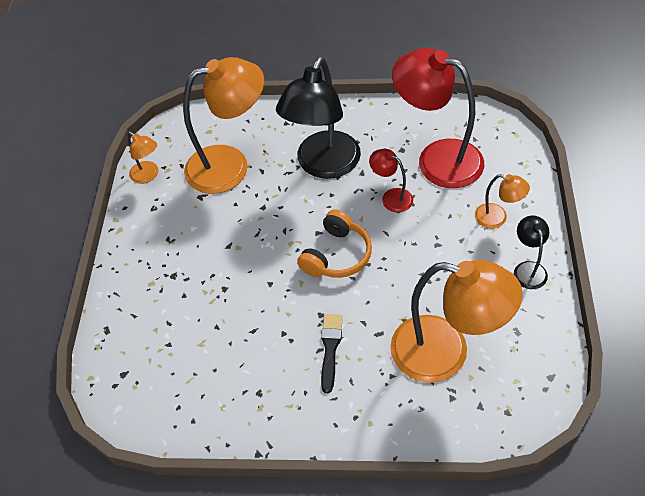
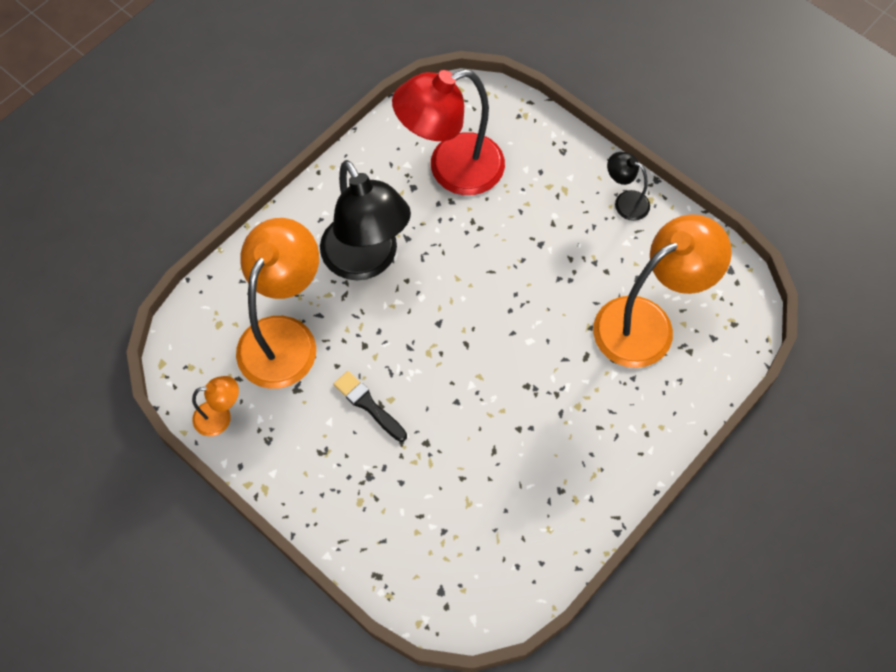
camera: 55 degrees left, 10 degrees up
orange headphones [297,209,372,278] -> none
black brush [321,314,343,393] -> black brush moved to [333,371,407,442]
red lamp [369,149,413,213] -> none
orange lamp [475,174,530,228] -> none

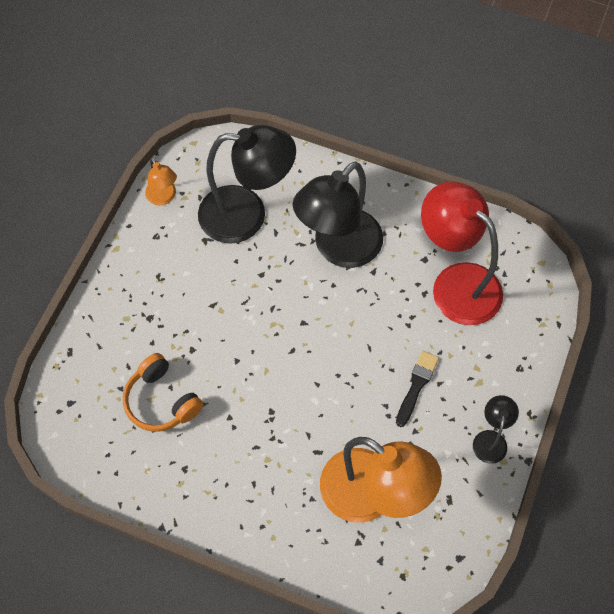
camera: 70 degrees right, 0 degrees up
orange lamp [236,218,319,389] -> black lamp [198,125,296,244]
black brush [333,371,407,442] -> black brush moved to [396,351,439,427]
none -> orange headphones [123,353,203,432]

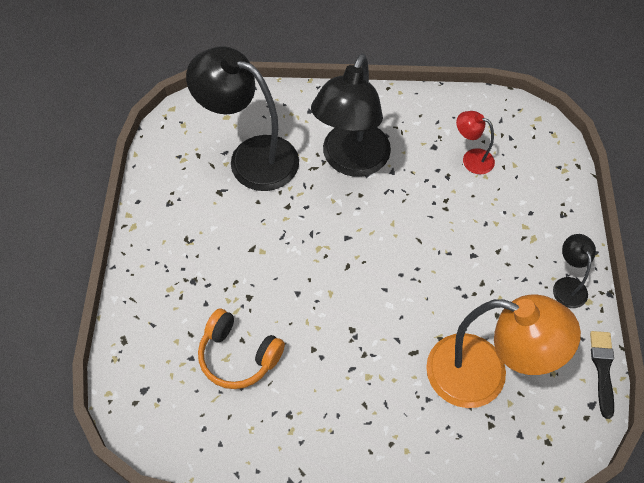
camera: 20 degrees left, 5 degrees down
orange lamp [145,157,177,205] -> none
black lamp [198,125,296,244] -> black lamp turned 135 degrees counterclockwise [186,46,299,191]
black brush [396,351,439,427] -> black brush moved to [590,331,614,419]
red lamp [421,181,503,325] -> red lamp [456,111,495,174], size x0.46

